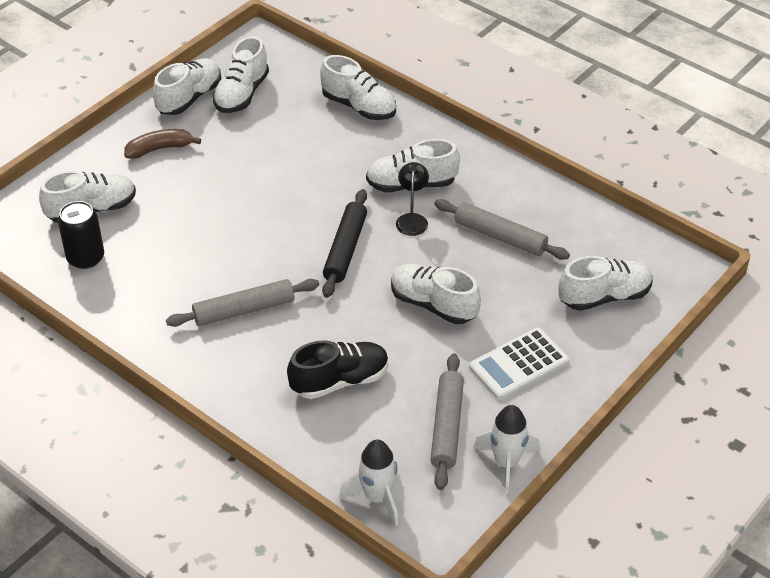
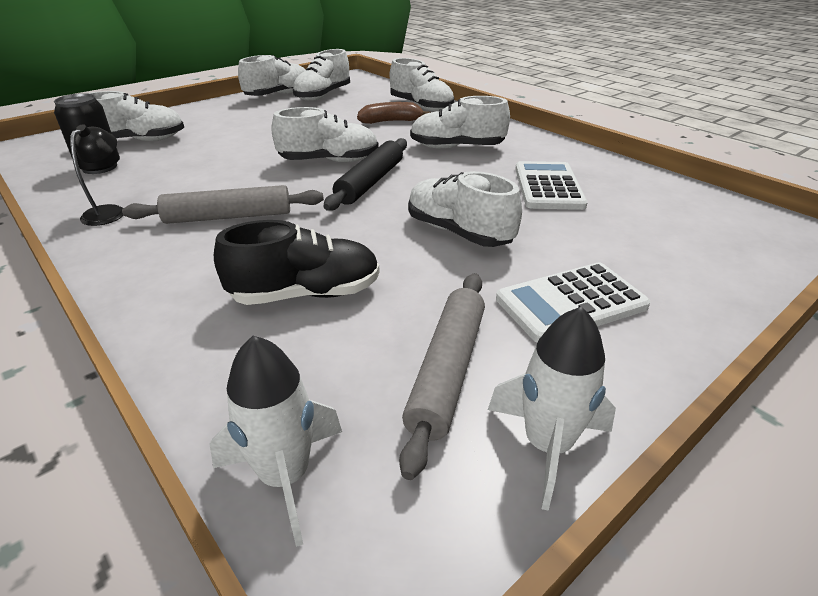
camera: 10 degrees right, 10 degrees down
brown banana [124,129,201,159] -> brown banana moved to [357,102,431,124]
black lamp [396,162,429,236] -> black lamp moved to [70,124,124,226]
grey rolling pin [434,199,570,260] -> white calculator [515,161,588,210]
white shoe [558,256,653,311] -> white shoe moved to [271,107,379,162]

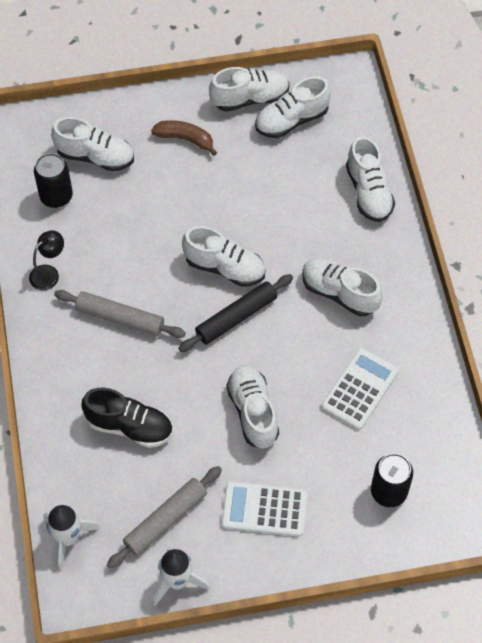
camera: 30 degrees right, 25 degrees up
brown banana [357,102,431,124] -> brown banana moved to [151,120,217,156]
none -> black can [371,453,413,507]

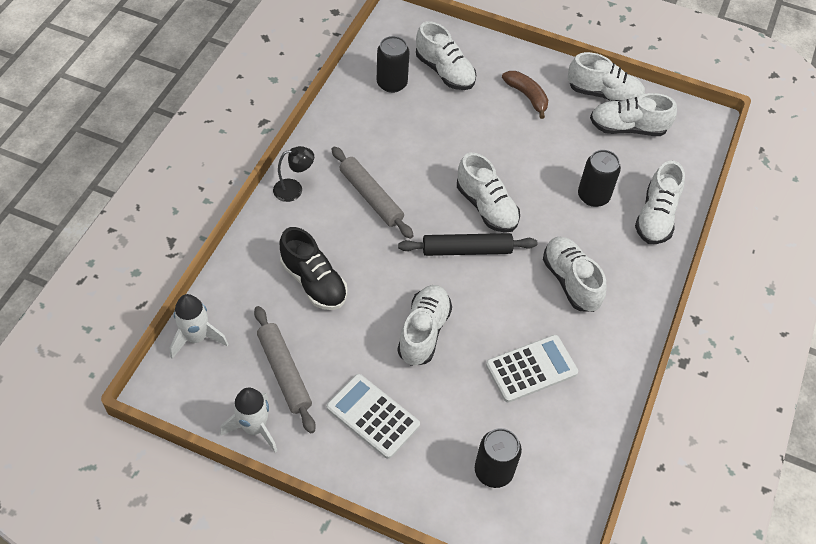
camera: 30 degrees right, 5 degrees down
black lamp [29,230,64,290] -> black lamp moved to [273,146,314,202]
grey rolling pin [107,466,222,569] -> grey rolling pin turned 75 degrees clockwise [254,306,316,433]
none -> black can [578,150,621,207]

